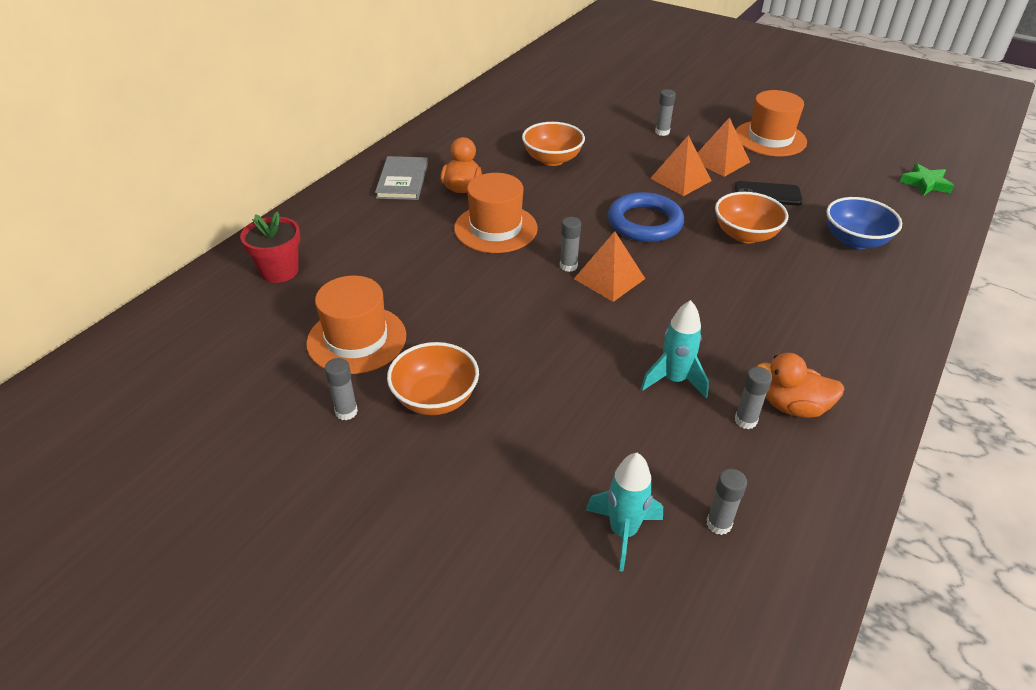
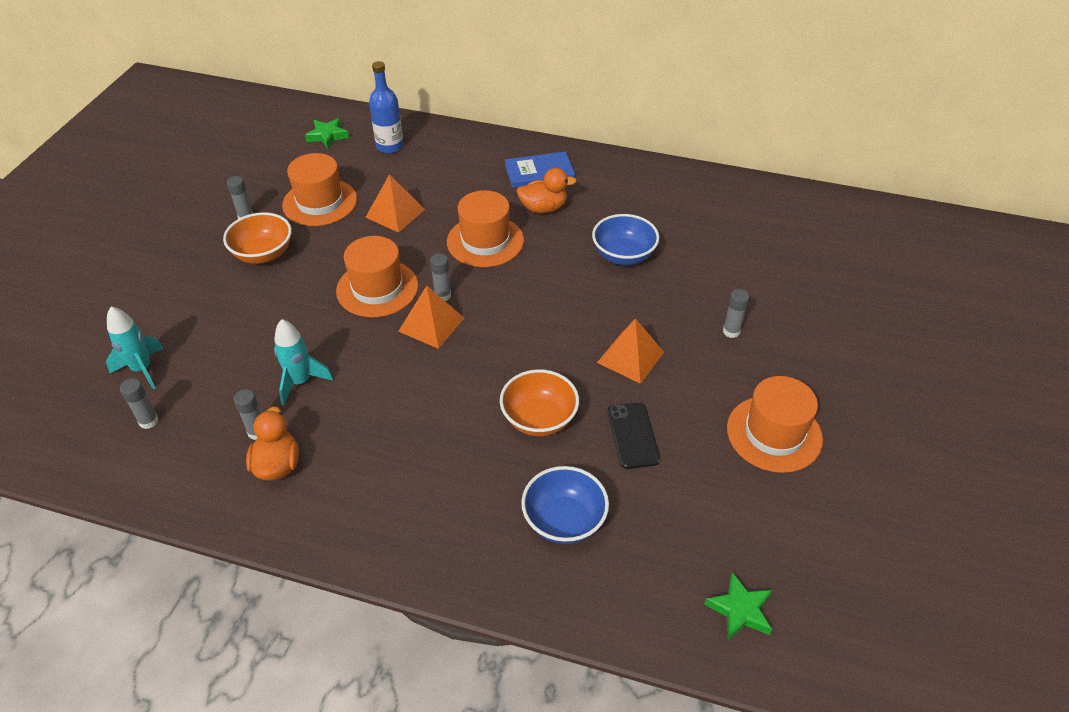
camera: 75 degrees right, 5 degrees up
red flower pot [240,211,301,283] -> blue bottle [369,61,404,153]
grey book [375,156,428,200] -> blue book [505,151,575,188]
orange bowl [522,122,585,166] -> blue bowl [592,214,659,265]
blue ring [608,192,684,242] -> none
orange pyramid [698,117,750,177] -> orange pyramid moved to [365,174,425,233]
none -> green star [305,118,349,148]
none -> orange hat [336,236,418,318]

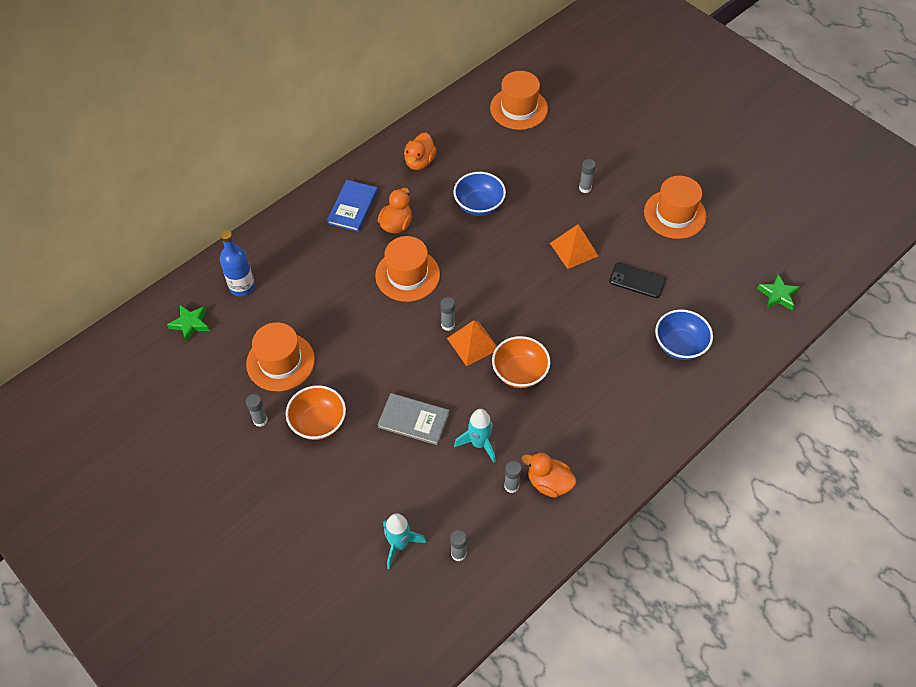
camera: 60 degrees left, 10 degrees up
orange hat [336,236,418,318] -> orange hat moved to [490,71,548,130]
orange pyramid [365,174,425,233] -> none
orange bowl [500,369,579,436] -> orange bowl moved to [492,336,551,388]
none -> grey book [378,393,449,445]
none -> orange duck [404,132,436,170]

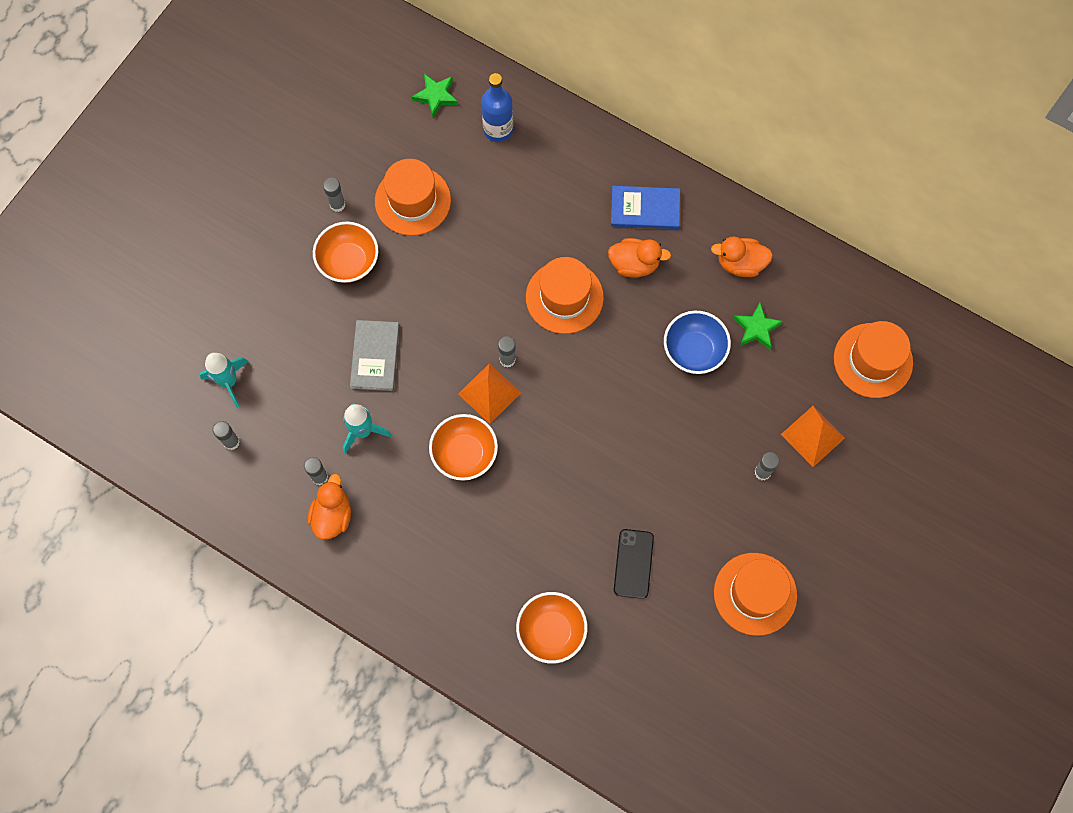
camera: 75 degrees right, 15 degrees up
orange pyramid [550,224,599,269] -> orange pyramid moved to [781,406,845,467]
blue bowl [655,309,713,360] -> orange bowl [516,592,588,664]
green star [757,274,800,310] -> green star moved to [733,303,783,350]

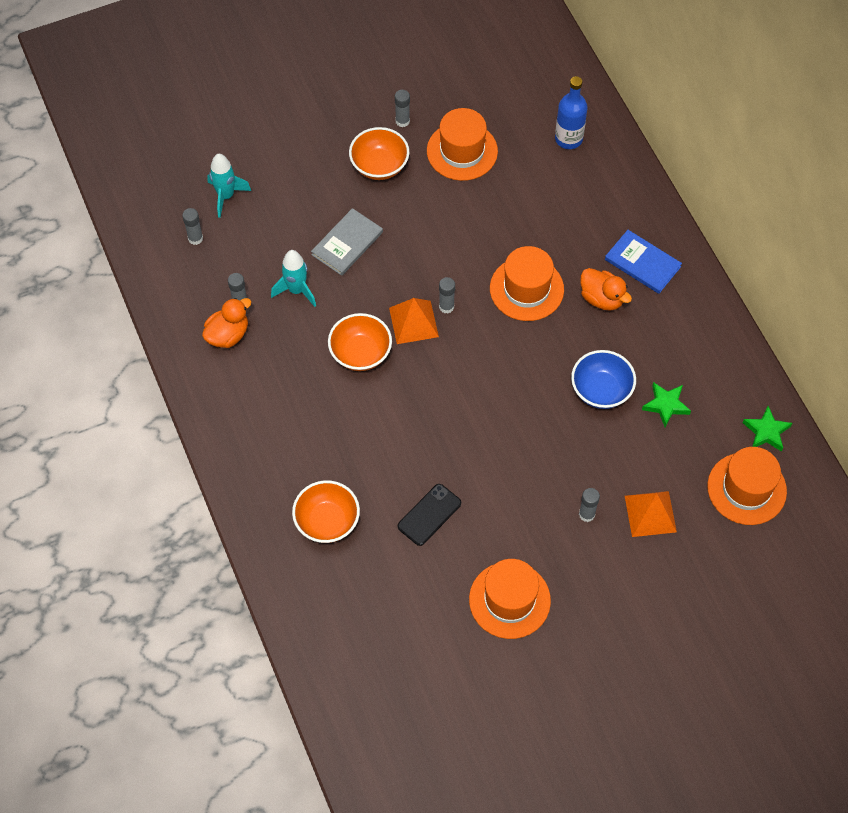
camera: 35 degrees right, 10 degrees down
green star [412,74,458,117] -> green star moved to [743,406,792,452]
orange duck [711,237,773,277] -> none

